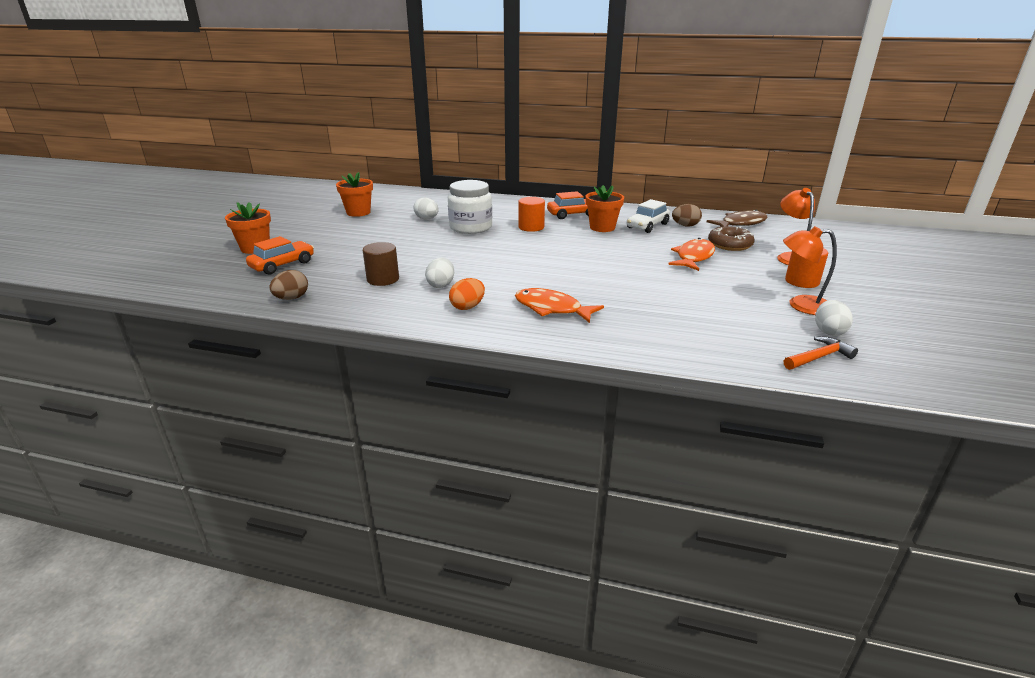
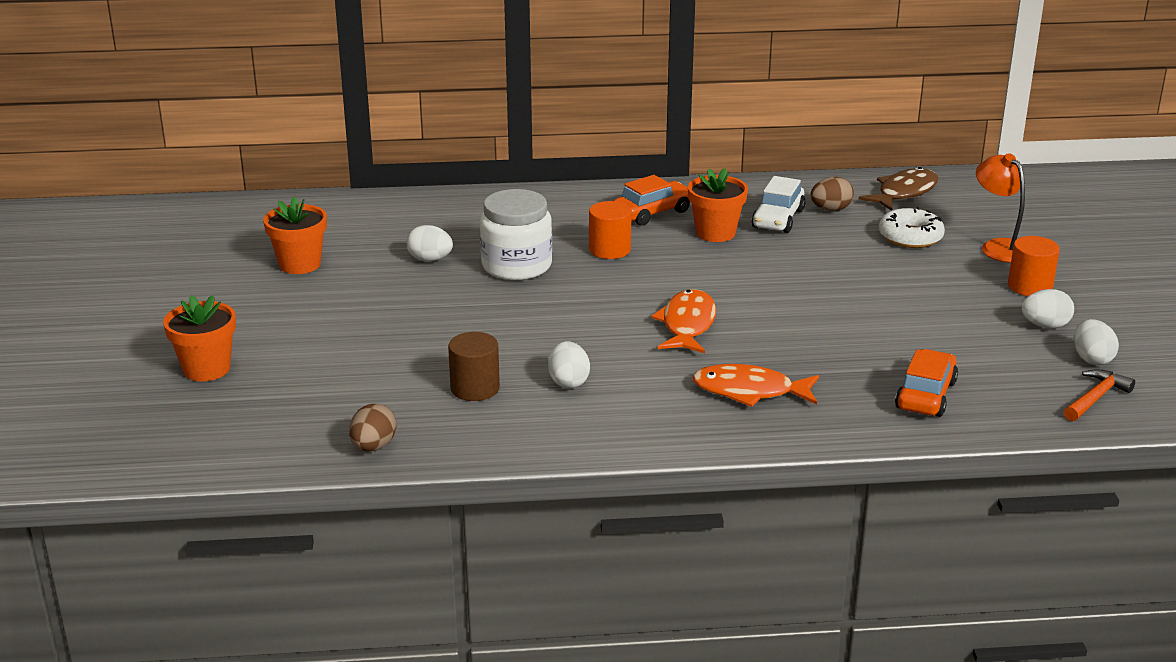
camera: 20 degrees left, 0 degrees up
orange car [246,236,314,275] -> orange car moved to [895,349,958,417]
orange egg [449,278,485,310] -> none
orange fish [668,238,715,271] -> orange fish moved to [651,289,716,353]
brown donut [708,226,755,251] -> white donut [879,207,945,248]
orange lamp [783,226,837,315] -> white egg [1021,289,1074,328]

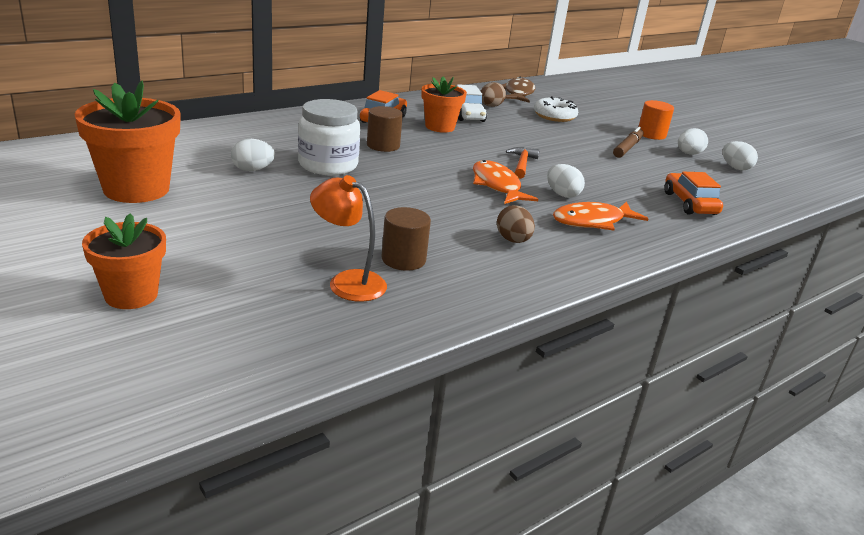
camera: 35 degrees left, 0 degrees up
orange flower pot [263,197,327,274] -> orange flower pot [75,80,180,203], size x1.58
brown egg [349,404,396,451] -> brown egg moved to [497,205,535,243]
white egg [548,341,590,389] -> white egg moved to [547,164,585,198]
orange cylinder [589,201,632,259] -> brown cylinder [367,106,403,152]
orange lamp [976,153,1025,263] -> orange lamp moved to [310,175,387,302]
orange hammer [1064,369,1135,421] -> orange hammer moved to [506,147,540,179]
none -> brown marker [613,127,644,158]

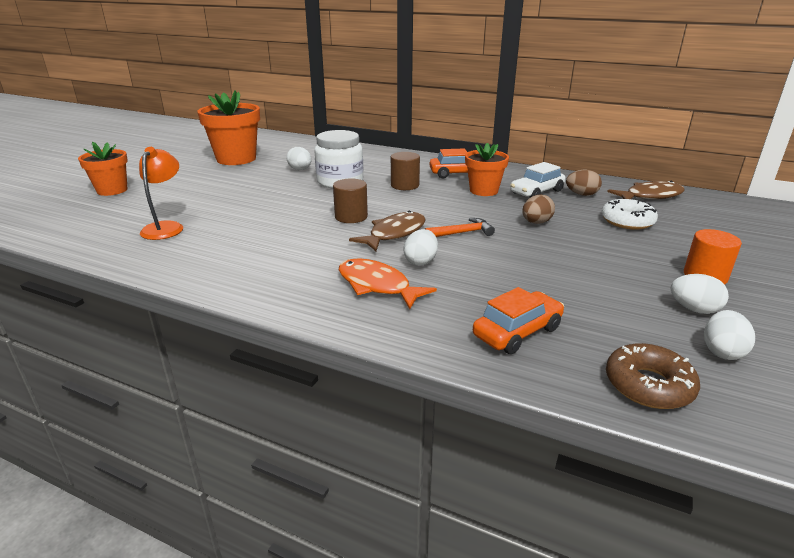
camera: 65 degrees right, 0 degrees up
brown cylinder [381,207,431,271] -> brown cylinder moved to [333,178,368,223]
orange fish [473,160,538,204] -> brown fish [349,211,426,251]
brown egg [497,205,535,243] -> brown egg moved to [522,194,555,224]
brown marker [613,127,644,158] -> none
none -> brown donut [606,343,700,409]

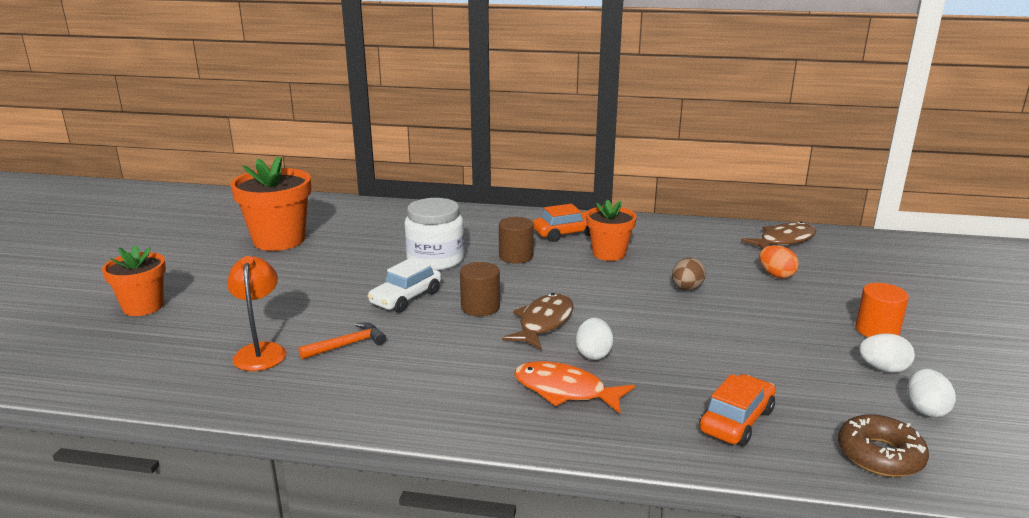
camera: 15 degrees left, 5 degrees down
white egg [287,147,312,170] -> none
orange hammer [425,218,495,237] -> orange hammer moved to [298,322,386,360]
white car [510,162,565,198] -> white car moved to [367,257,441,313]
brown egg [566,169,602,196] -> none
white donut [601,199,658,230] -> orange egg [759,245,799,278]

